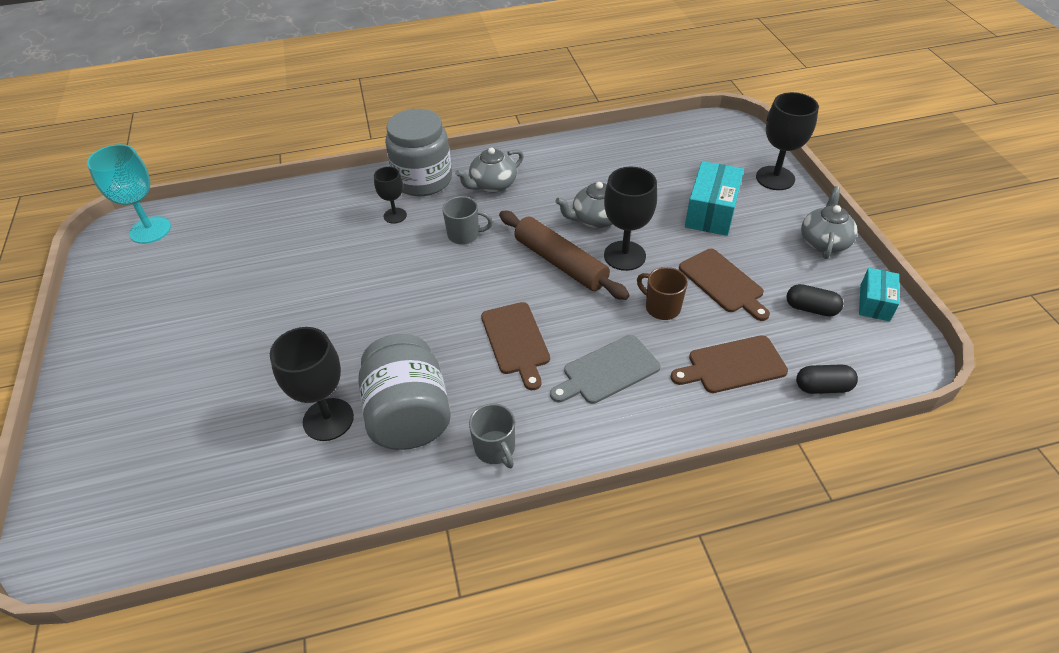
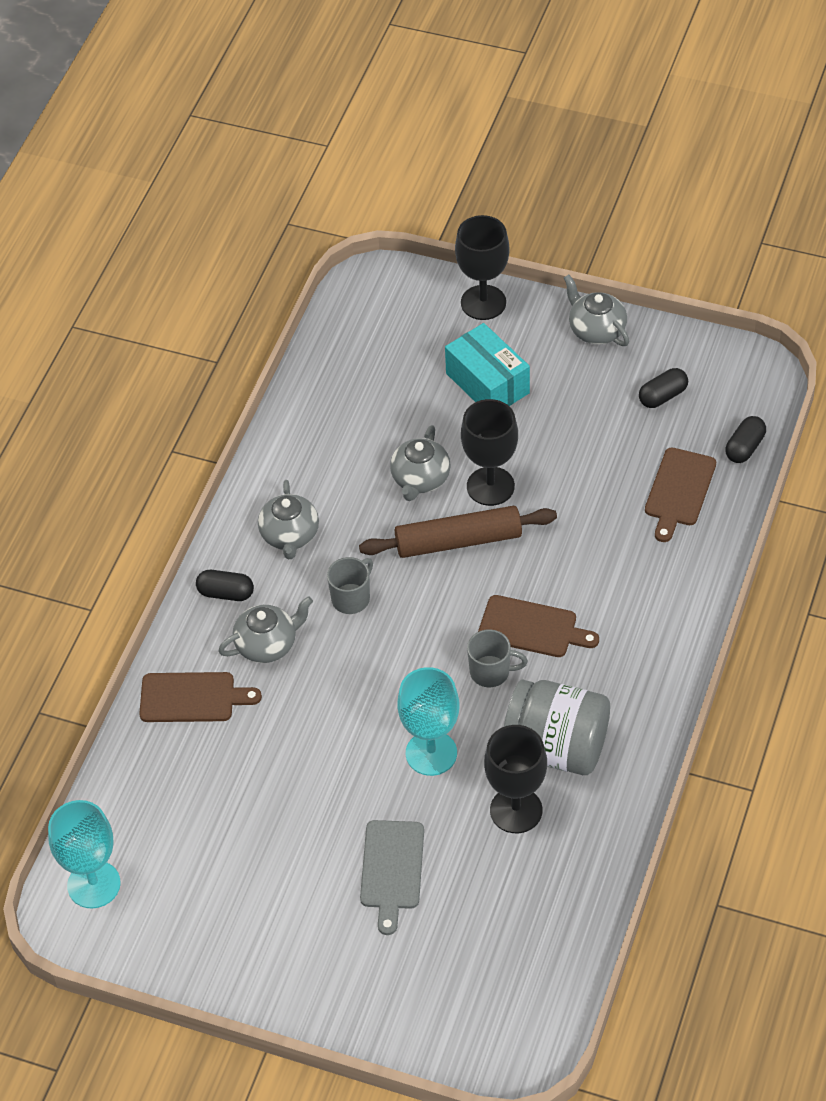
camera: 55 degrees left, 5 degrees up
black goblet [374,167,407,224] -> grey teapot [218,596,313,663]
grey jar [385,109,452,196] -> black capsule [196,570,254,601]
grey mug [469,403,515,468] -> grey mug moved to [467,629,528,687]
grey cutting board [550,335,661,404] -> grey cutting board moved to [360,820,424,935]
brown mug [637,267,688,320] -> none
brown cutting board [679,249,770,321] -> brown cutting board moved to [139,672,262,722]
turquoise box [859,268,899,321] -> none
none -> turquoise goblet [397,667,460,776]

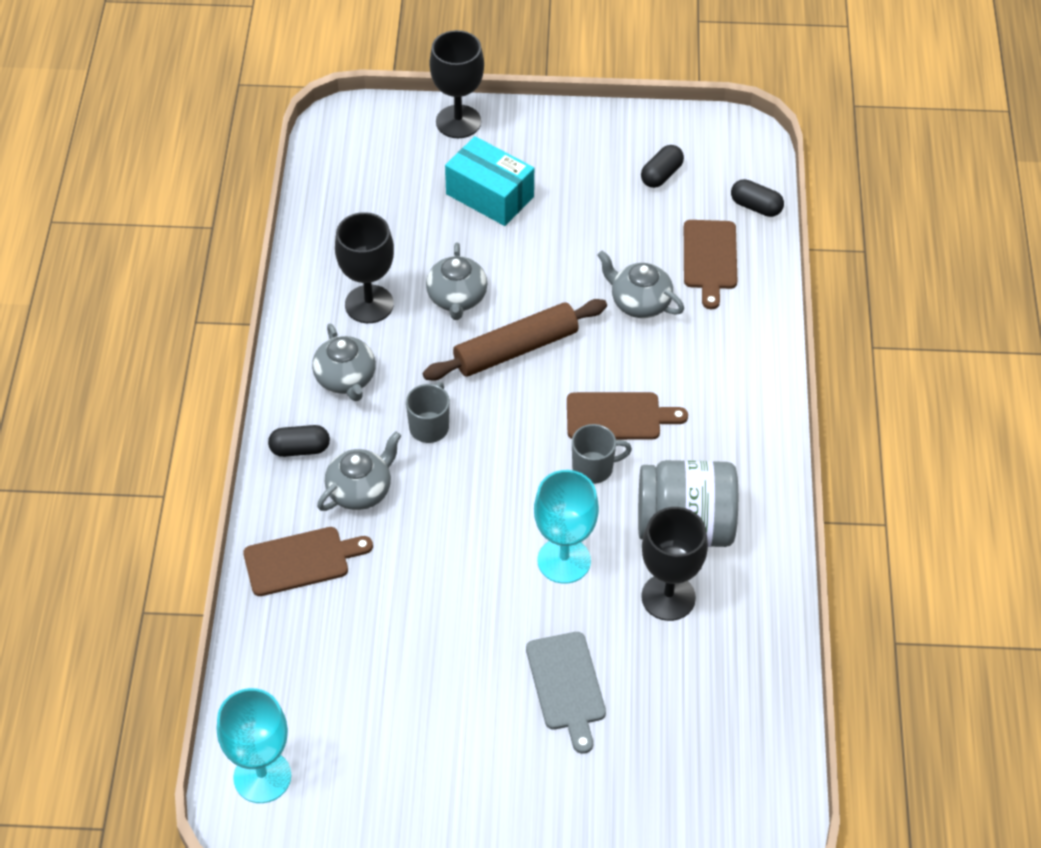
camera: 20 degrees left, 0 degrees up
black goblet [461,399,518,506] -> black goblet moved to [335,212,394,323]
grey teapot [564,275,629,346] -> grey teapot moved to [597,250,684,318]
black capsule [725,416,766,463] -> black capsule turned 75 degrees counterclockwise [731,179,784,217]

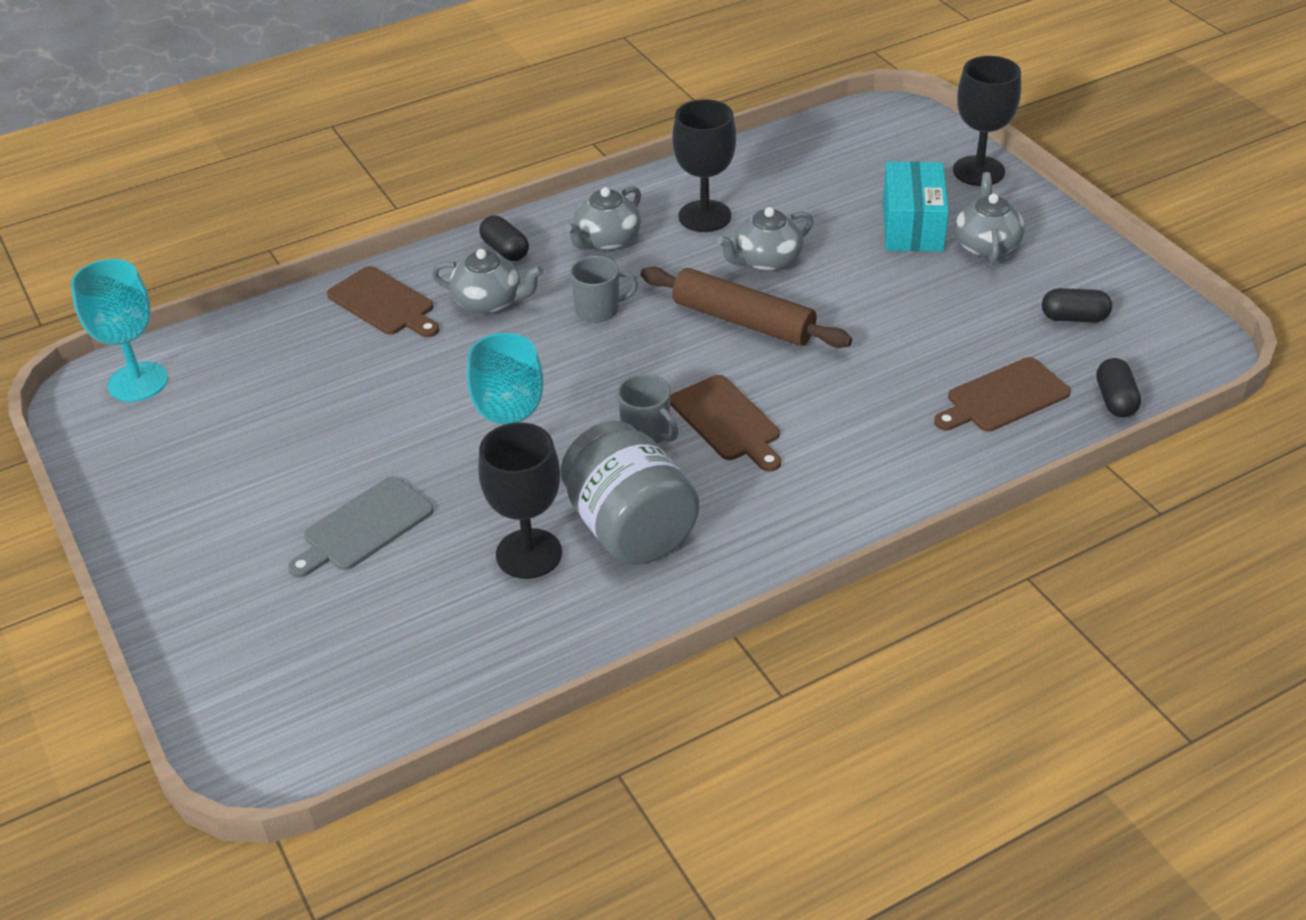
camera: 60 degrees right, 10 degrees down
grey teapot [597,250,684,318] -> grey teapot moved to [955,172,1025,263]

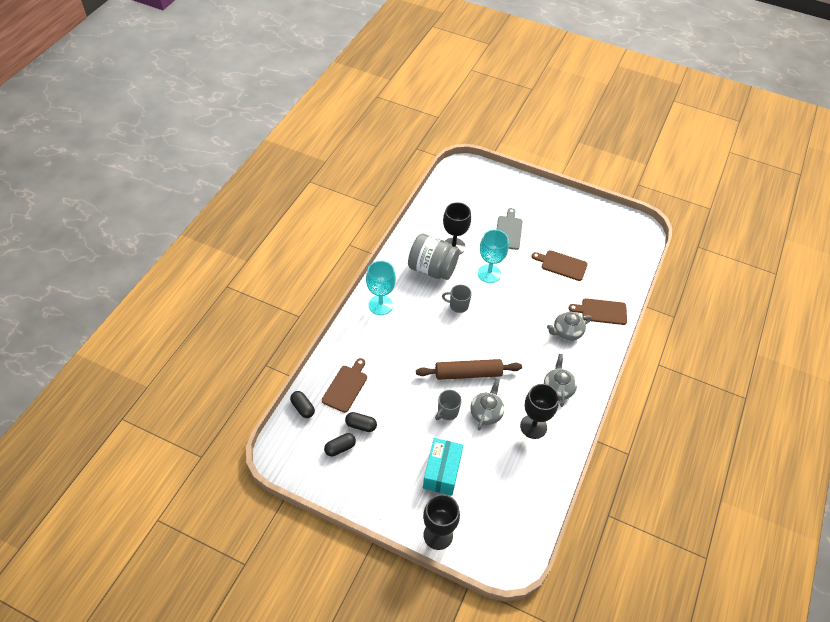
camera: 140 degrees right, 10 degrees up
turquoise goblet [71,259,168,402] -> turquoise goblet moved to [366,261,396,315]
black capsule [479,216,529,261] -> black capsule moved to [345,412,377,432]
grey mug [570,256,638,323] -> grey mug moved to [435,390,462,420]
brown cutting board [670,375,781,472] -> brown cutting board moved to [531,250,588,281]
turquoise box [883,161,949,252] -> turquoise box turned 45 degrees clockwise [423,438,463,496]
grey teapot [955,172,1025,263] -> none

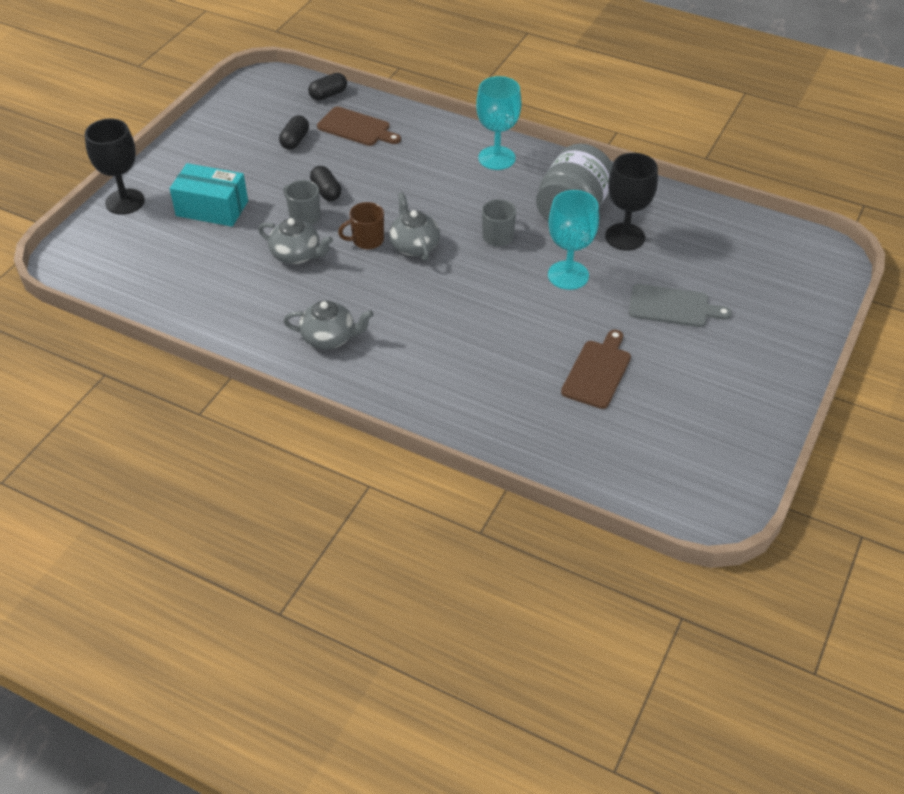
camera: 95 degrees right, 5 degrees down
black capsule [324,433,356,457] -> black capsule moved to [310,166,341,201]
brown rolling pin [416,359,522,380] -> brown mug [338,202,384,249]
black goblet [520,384,559,439] -> none
grey teapot [547,312,592,341] -> grey teapot moved to [389,192,440,261]
brown cutting board [568,298,627,325] -> none

